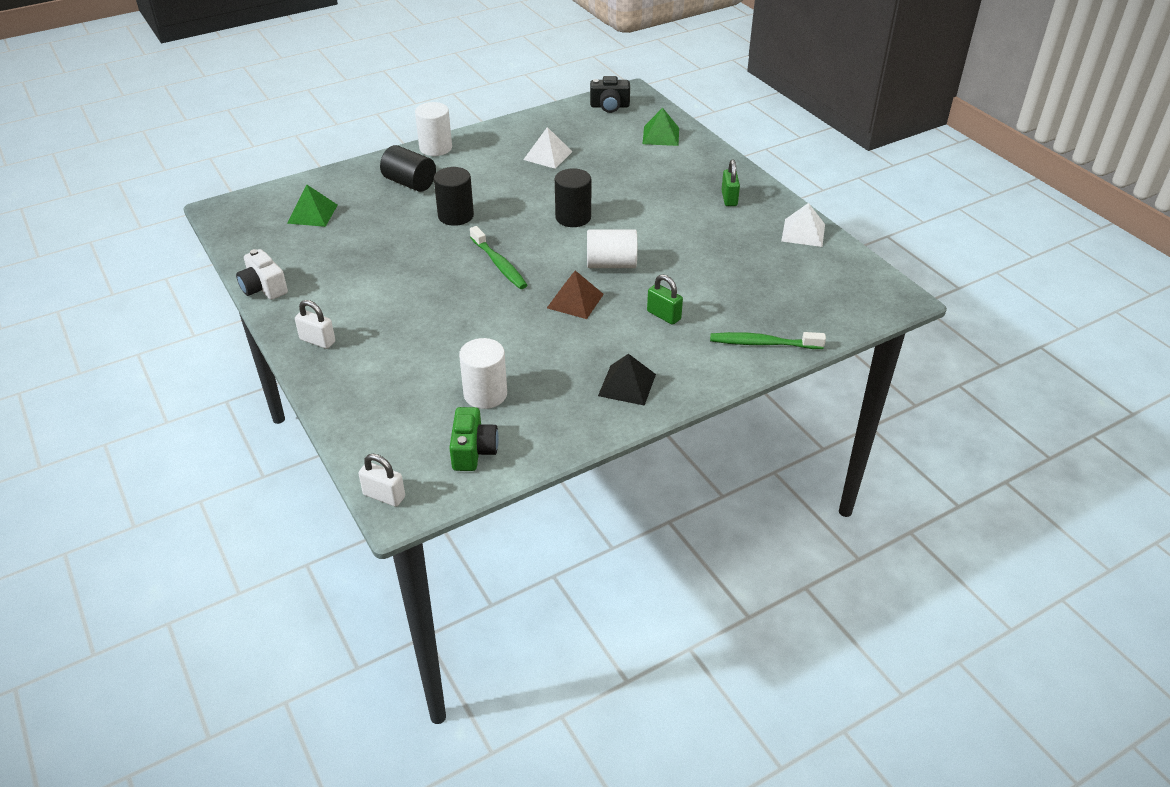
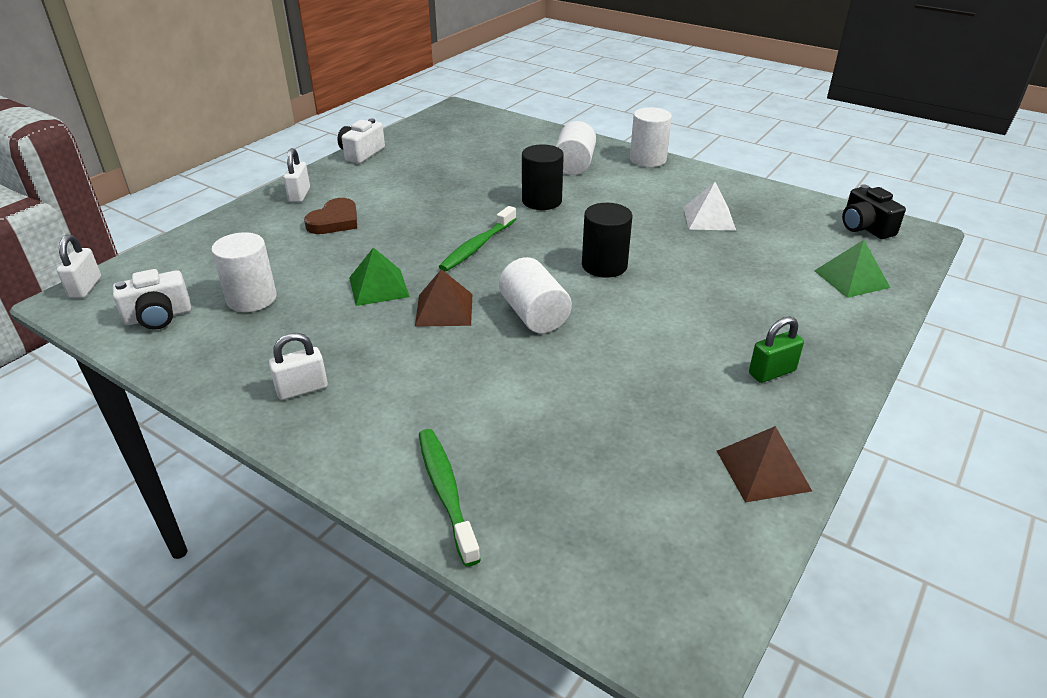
camera: 65 degrees right, 5 degrees down
green pyramid [287,184,338,227] -> green pyramid moved to [349,247,410,306]
black cylinder [380,145,436,192] -> white cylinder [556,121,596,175]
green camera [449,407,499,471] -> white camera [113,269,191,330]
black pyramid [598,354,656,406] -> white padlock [269,333,328,400]
green padlock [647,275,683,325] -> none
white pyramid [781,203,825,247] -> brown pyramid [717,426,812,503]
none -> brown heart [304,198,357,234]

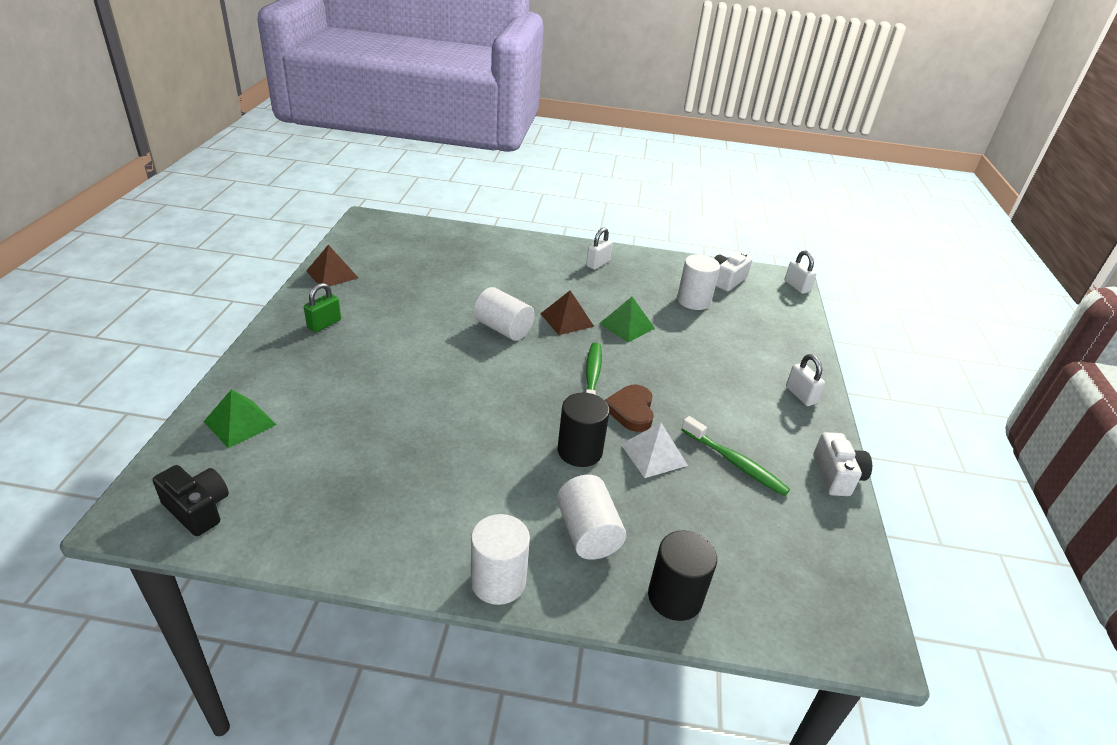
camera: 150 degrees right, 0 degrees up
brown heart [304,198,357,234] -> brown heart moved to [605,385,654,432]
green toothbrush [419,429,481,566] -> green toothbrush moved to [681,416,790,496]
black cylinder [582,203,633,278] -> black cylinder moved to [648,531,717,621]
white pyramid [683,182,736,230] -> white pyramid moved to [621,423,688,478]

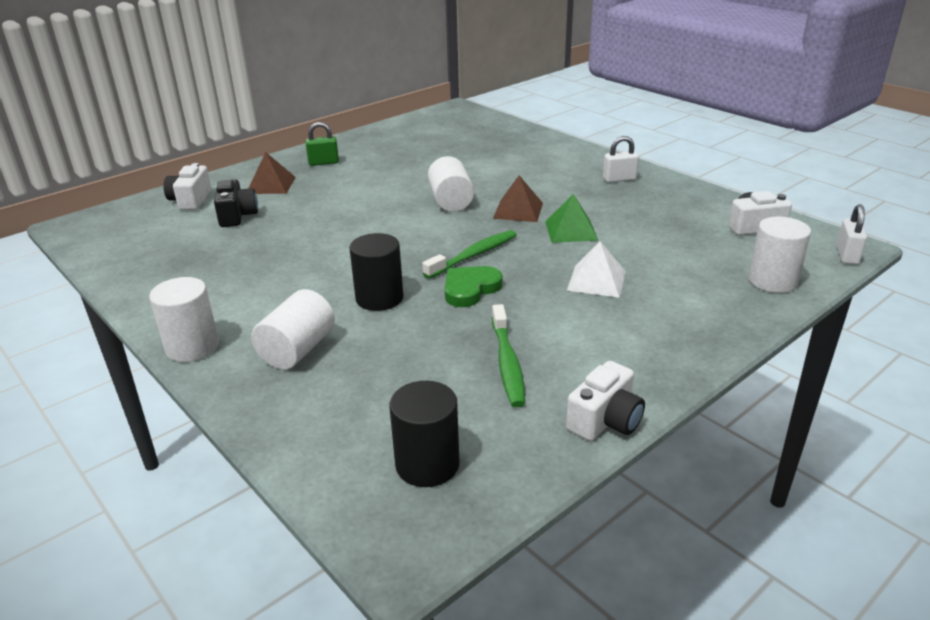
camera: 45 degrees right, 5 degrees down
black camera [153,465,229,536] -> black camera moved to [214,179,258,227]
green pyramid [203,389,277,448] -> white camera [163,163,211,210]
brown pyramid [306,245,358,286] -> brown pyramid moved to [248,152,296,194]
brown heart [605,385,654,432] -> green heart [445,266,503,307]
white pyramid [621,423,688,478] -> white pyramid moved to [567,241,626,298]
black cylinder [648,531,717,621] -> black cylinder moved to [389,381,460,487]
white cylinder [677,254,720,310] -> white cylinder moved to [748,217,811,293]
white padlock [786,354,825,406] -> none

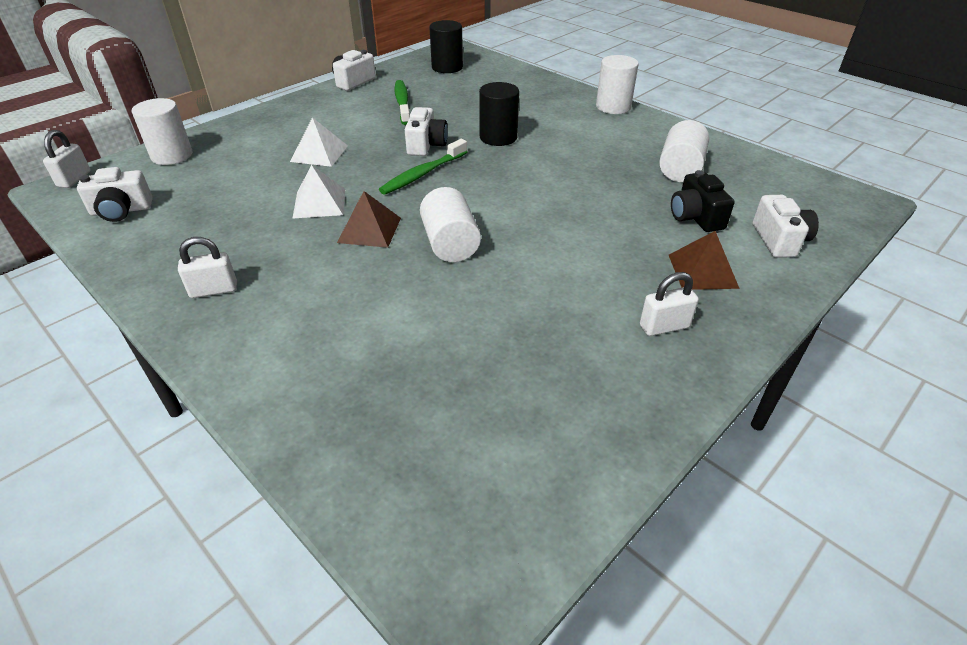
camera: 175 degrees right, 10 degrees up
white cylinder [251,289,335,370] -> white cylinder moved to [659,120,709,182]
green padlock [305,122,339,166] -> white padlock [640,272,699,336]
green heart [445,266,503,307] -> white camera [405,107,448,156]
green pyramid [545,194,598,243] -> white pyramid [292,165,345,219]

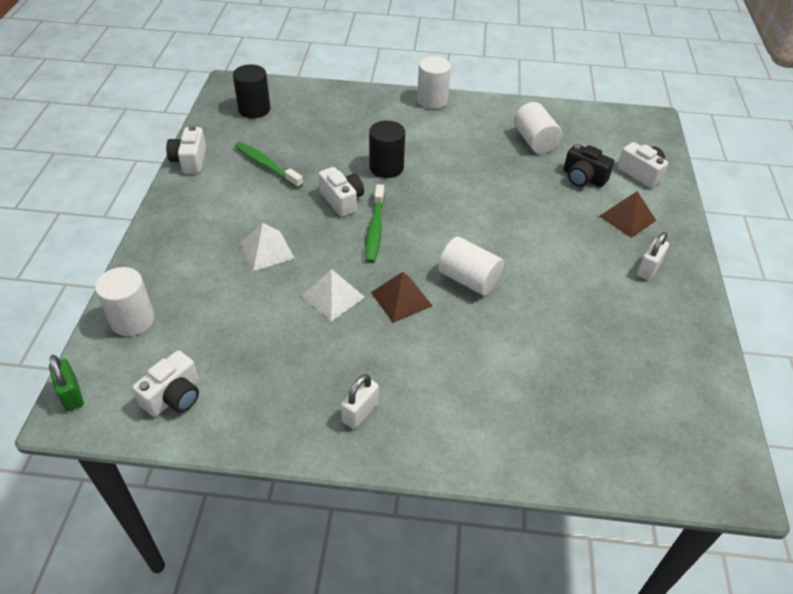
camera: 40 degrees left, 5 degrees up
white padlock [43,130,91,188] -> green padlock [49,355,84,411]

